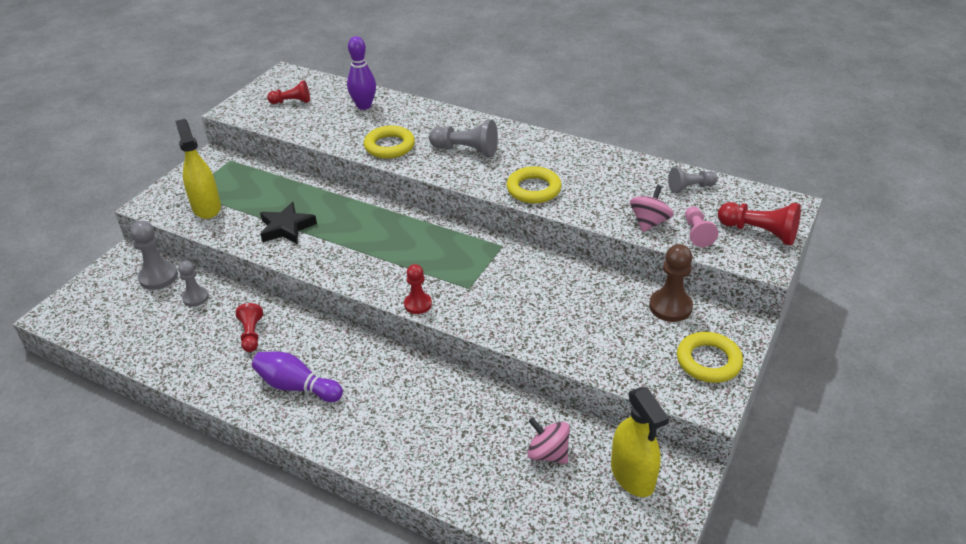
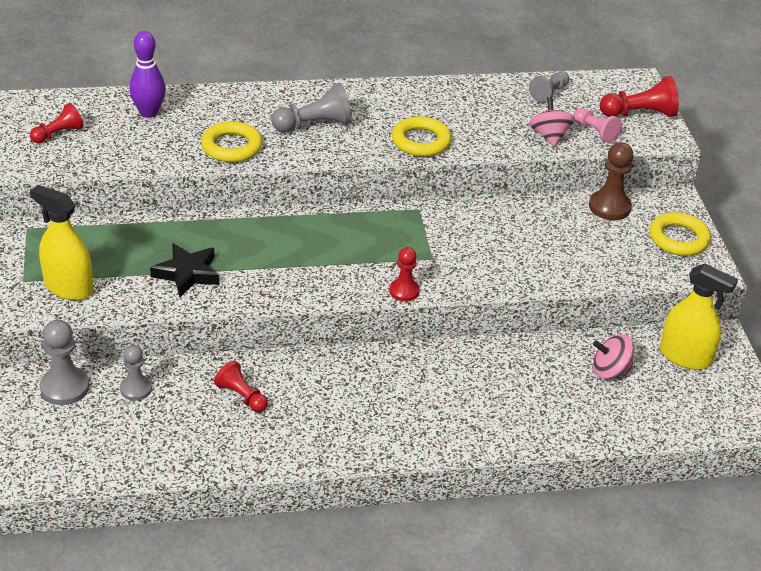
camera: 40 degrees left, 0 degrees up
purple bowling pin [252,352,343,402] -> none

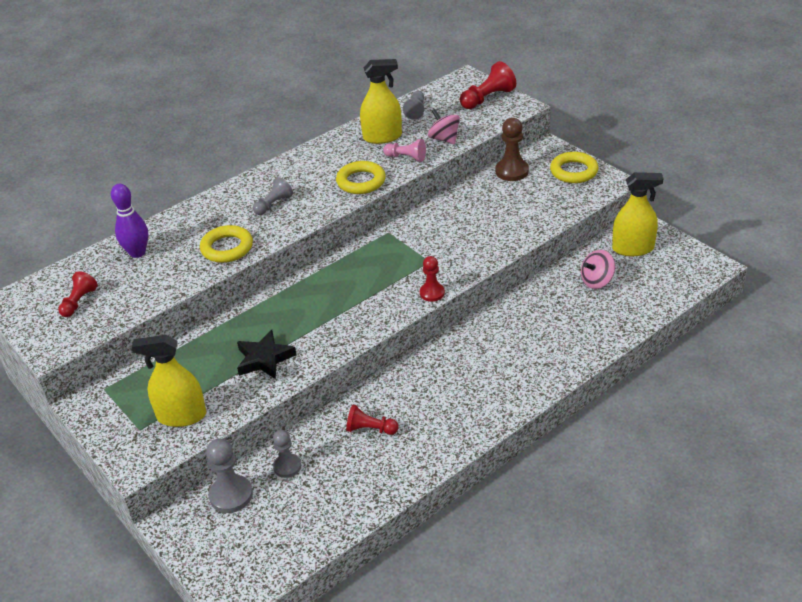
camera: 25 degrees left, 0 degrees up
grey pawn [271,83,352,132] -> grey pawn [253,177,293,215], size x0.66
pink pawn [573,108,622,143] -> pink pawn moved to [383,139,426,162]
none -> yellow spray bottle [360,59,402,144]

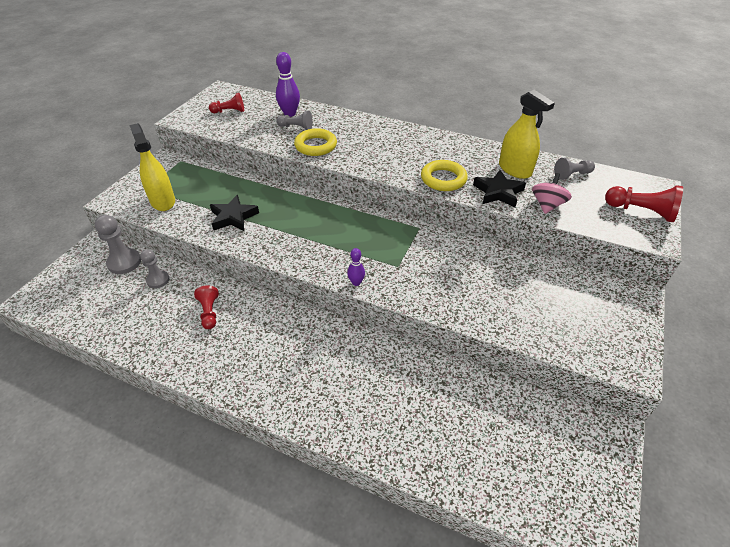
camera: 60 degrees right, 5 degrees up
grey pawn [253,177,293,215] -> grey pawn moved to [276,111,313,130]
pink pawn [383,139,426,162] -> black star [473,170,526,207]
red pawn [420,256,445,302] -> purple bowling pin [347,248,365,286]
brown pawn [495,118,529,181] -> none
yellow ring [550,152,598,183] -> none
pink spinning top [581,250,615,289] -> none
yellow spray bottle [612,172,664,256] -> none

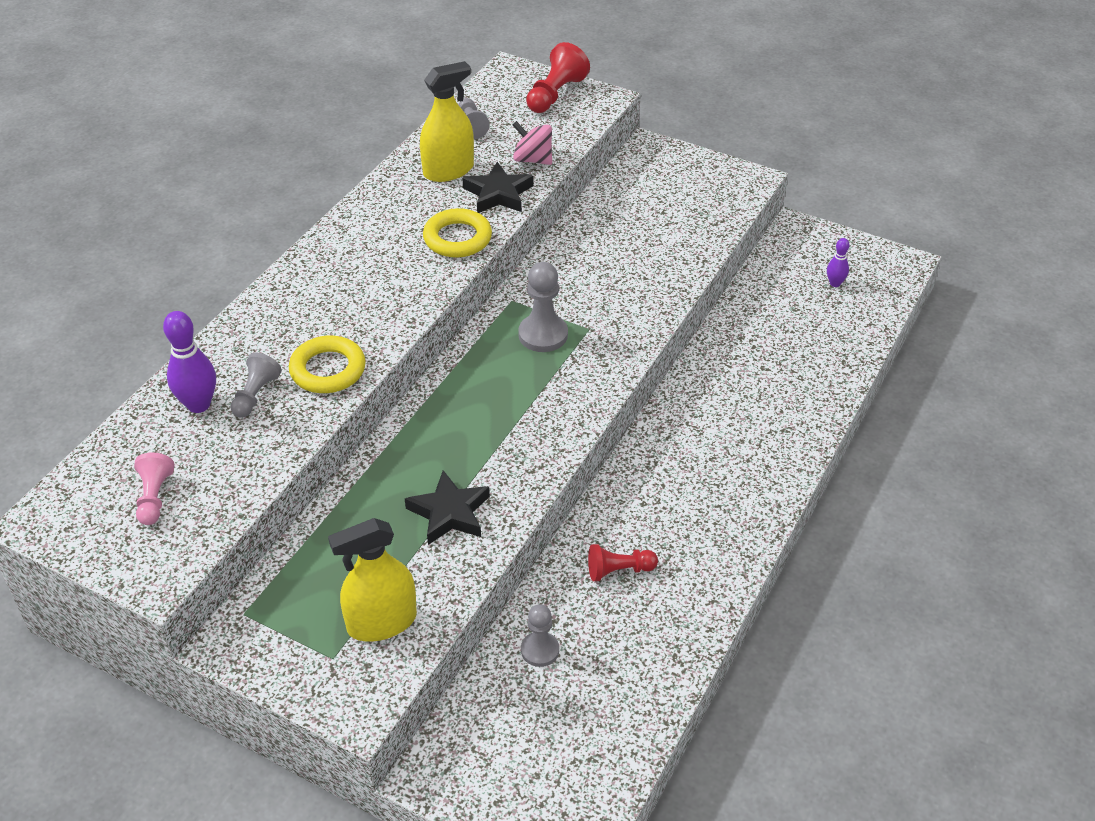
camera: 85 degrees left, 0 degrees up
grey pawn [95,215,141,274] -> grey pawn moved to [518,262,568,352]
red pawn [209,93,244,113] -> pink pawn [134,452,174,525]
purple bowling pin [347,248,365,286] -> purple bowling pin moved to [827,238,850,287]

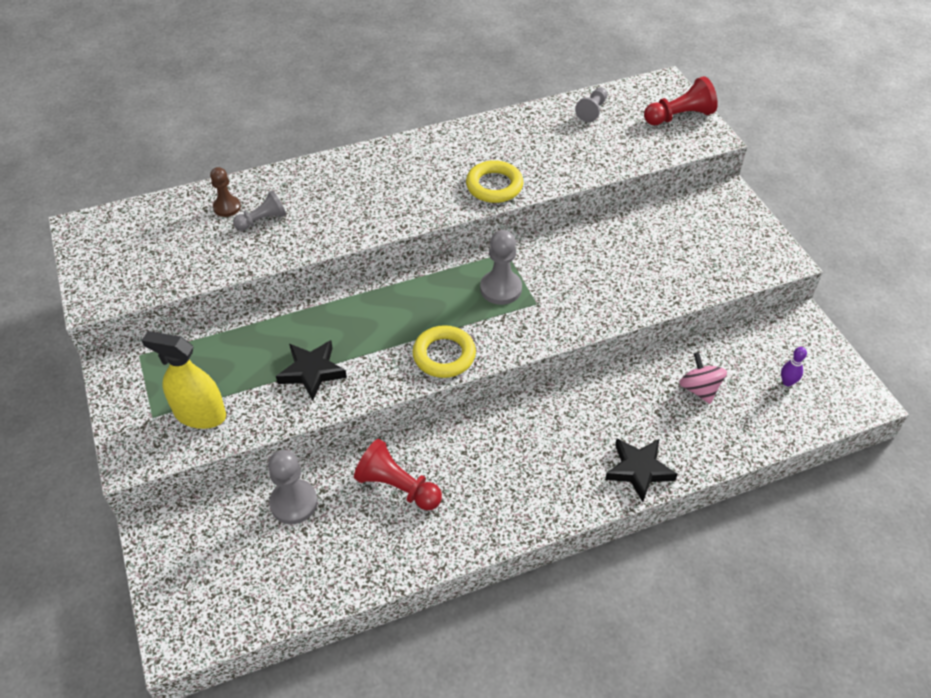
camera: 40 degrees right, 5 degrees up
pink pawn [134,452,174,525] -> none
purple bowling pin [163,311,216,413] -> brown pawn [210,167,241,217]
yellow ring [289,336,366,393] -> yellow ring moved to [413,325,476,378]
yellow spray bottle [420,61,474,182] -> none
black star [462,162,533,213] -> black star moved to [605,439,678,502]
pink spinning top [513,121,552,165] -> pink spinning top moved to [679,352,727,404]
grey pawn [521,604,559,667] -> grey pawn [268,450,318,524], size x1.52
red pawn [588,544,658,581] -> red pawn [354,439,442,510], size x1.52

